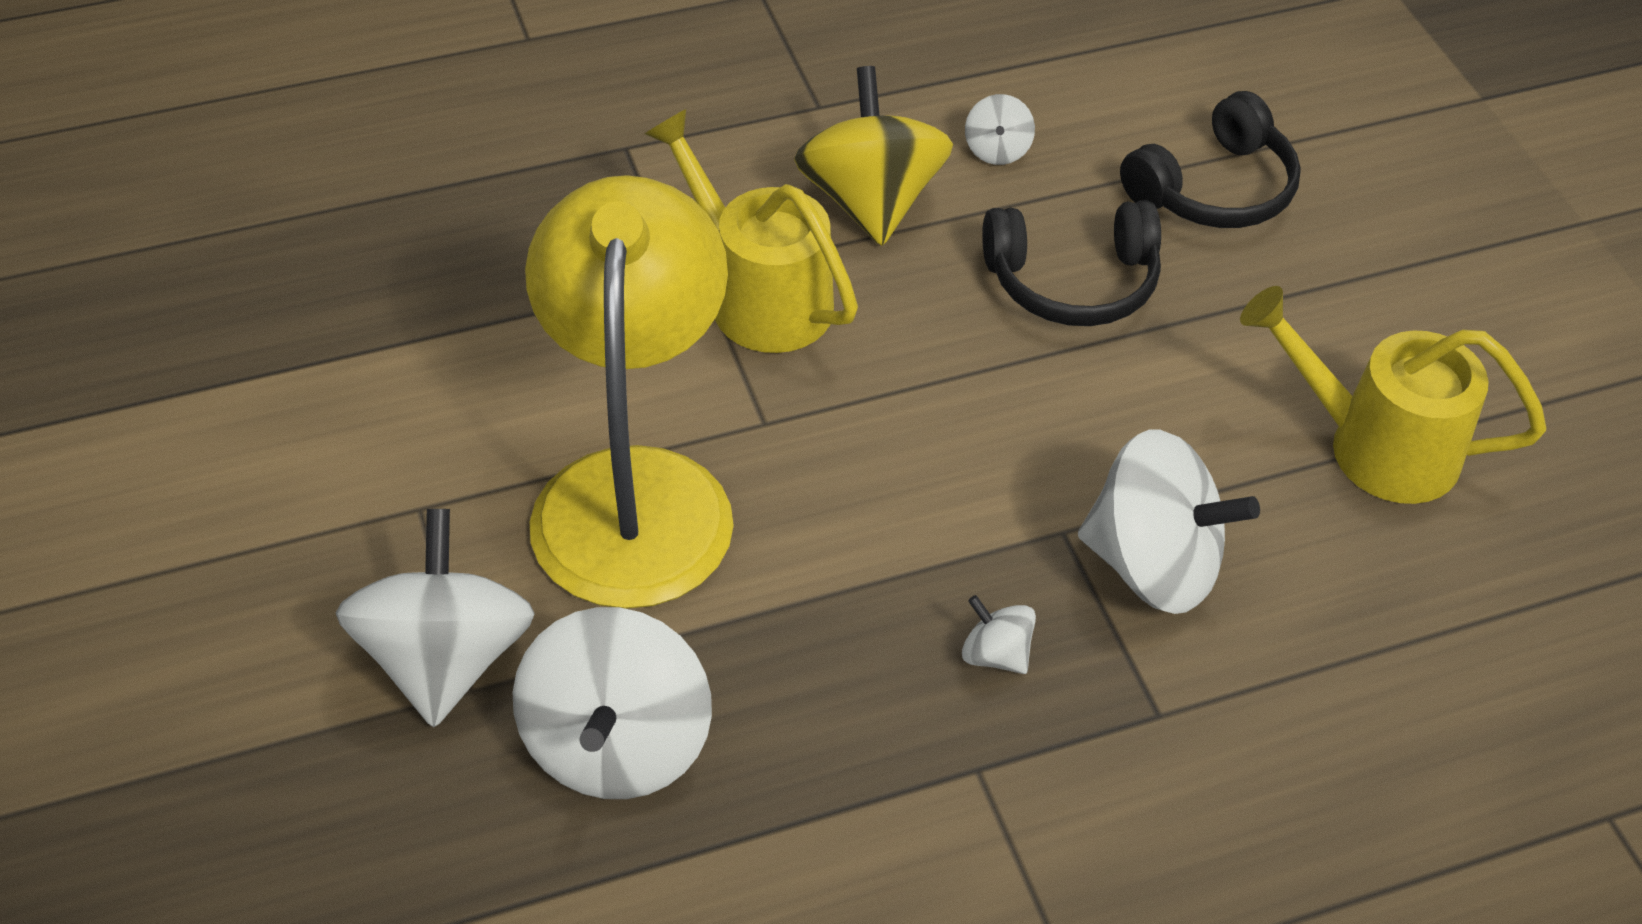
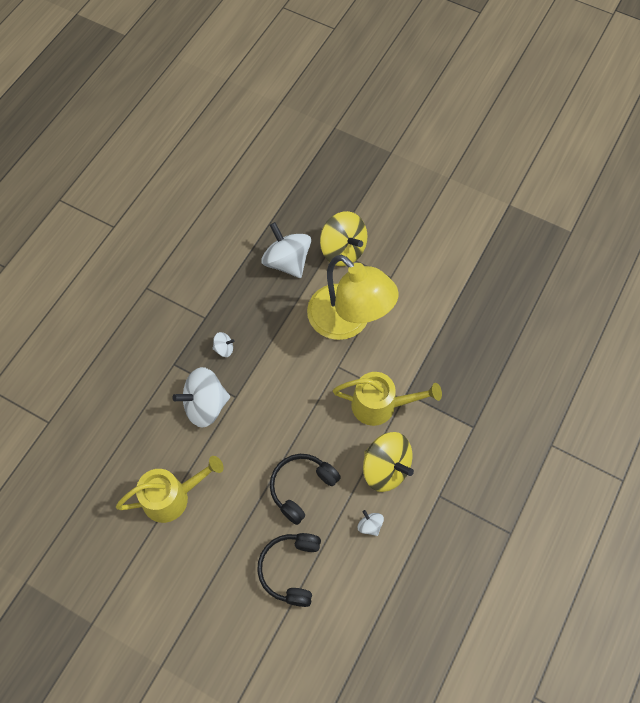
camera: 140 degrees right, 15 degrees up
white spinning top [336,509,535,727] -> yellow spinning top [320,211,368,266]

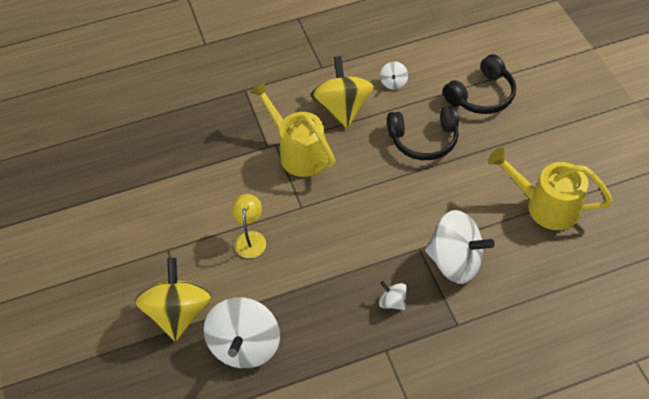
camera: 135 degrees left, 10 degrees down
yellow lamp [307,255,399,340] -> yellow lamp [232,194,266,258], size x0.40

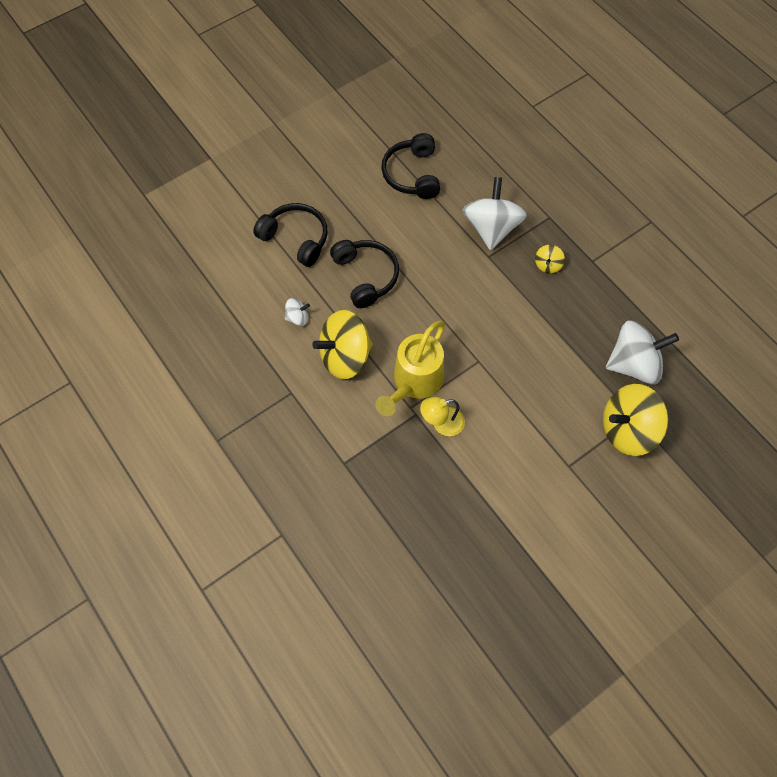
camera: 110 degrees left, 10 degrees up
yellow lamp [232,194,266,258] -> yellow lamp moved to [420,397,465,436]
white spinning top [379,281,407,310] -> yellow spinning top [535,245,565,273]
yellow watering can [488,148,613,230] -> black headphones [381,133,440,199]

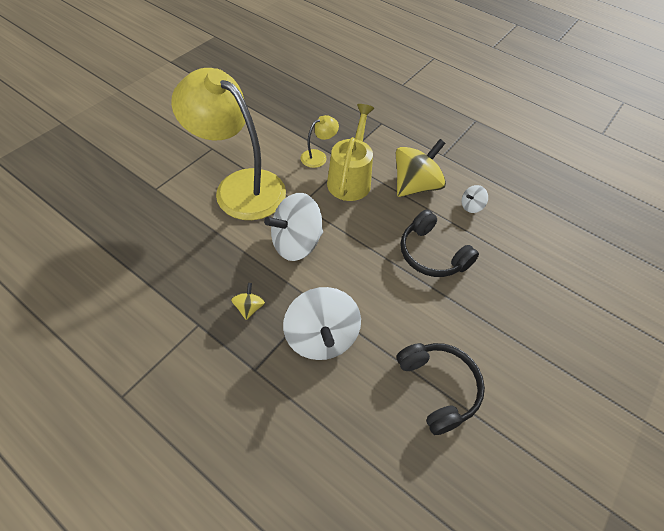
camera: 160 degrees right, 10 degrees down
black headphones [253,203,328,267] -> none
yellow spinning top [603,384,668,456] -> none
white spinning top [606,321,679,384] -> white spinning top moved to [264,193,323,261]
none -> yellow lamp [171,68,286,220]

